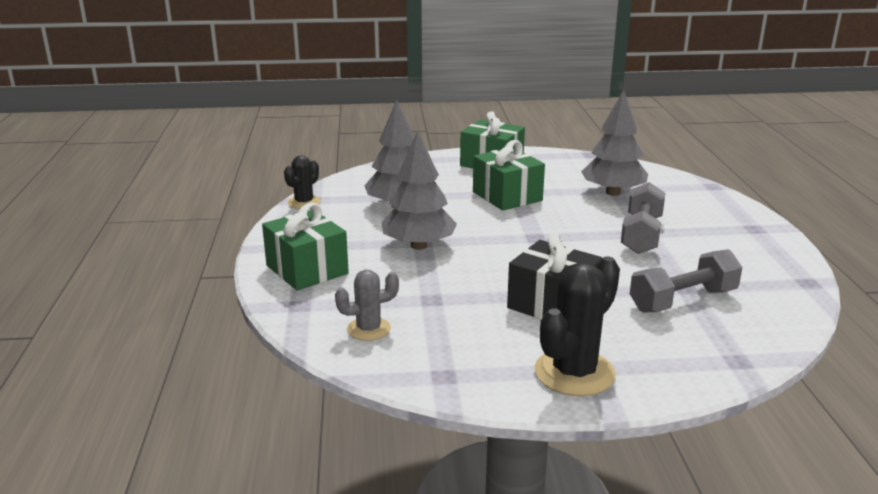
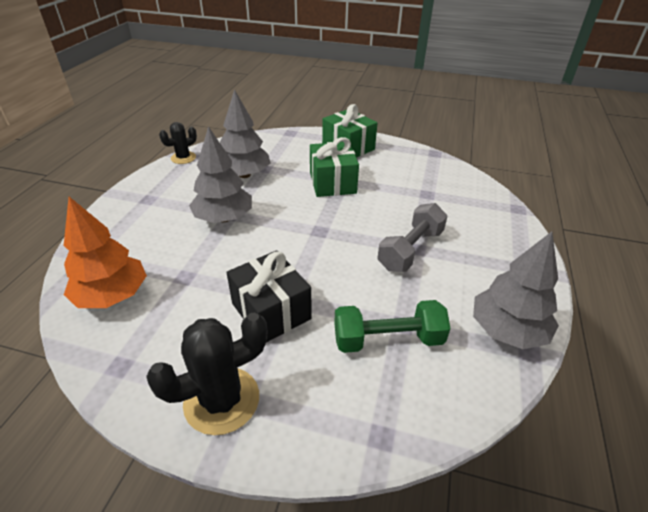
camera: 20 degrees right, 15 degrees up
green gift [262,203,349,291] -> none
grey cactus [335,270,399,341] -> orange tree [64,197,147,308]
grey tree [581,90,648,196] -> grey tree moved to [473,232,559,349]
grey dumbbell [630,249,742,313] -> green dumbbell [334,300,450,353]

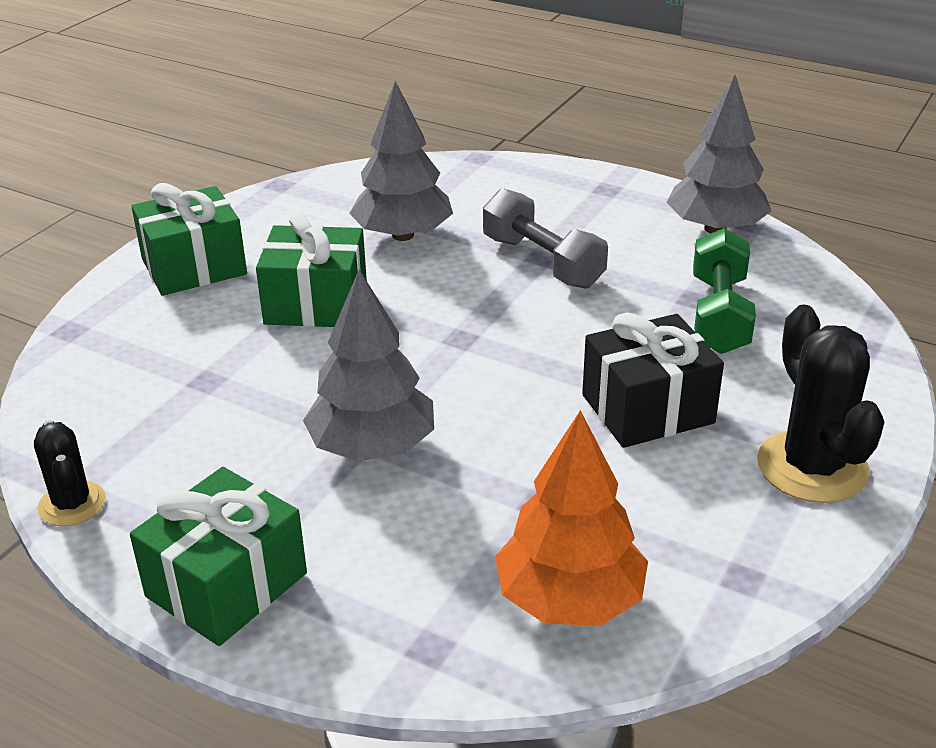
camera: 75 degrees left, 5 degrees down
grey tree [220,89,270,178] -> grey tree moved to [349,81,453,241]
none -> green gift [130,467,307,646]

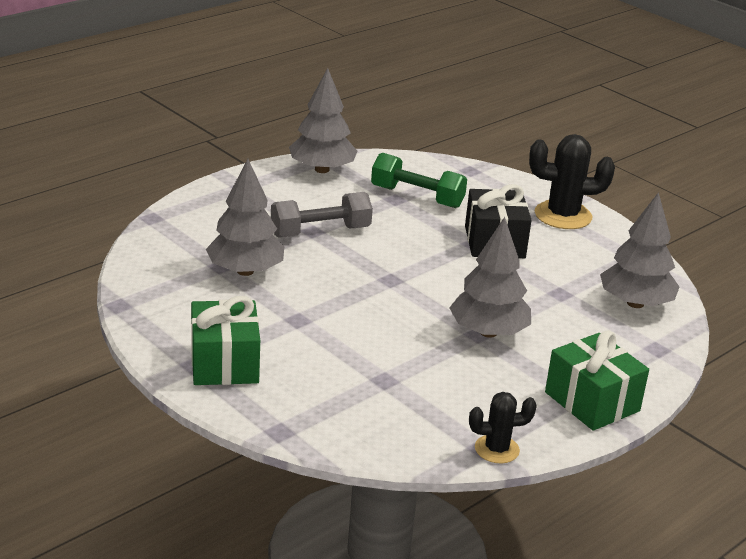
camera: 75 degrees left, 5 degrees down
green gift [256,212,367,327] -> none
orange tree [495,410,648,626] -> grey tree [600,192,679,308]

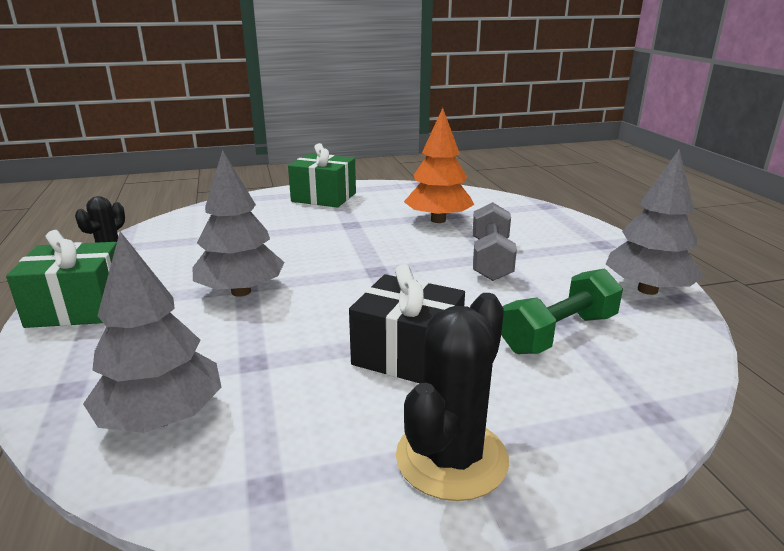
camera: 120 degrees right, 5 degrees down
grey tree [206,159,284,276] -> orange tree [404,108,474,223]

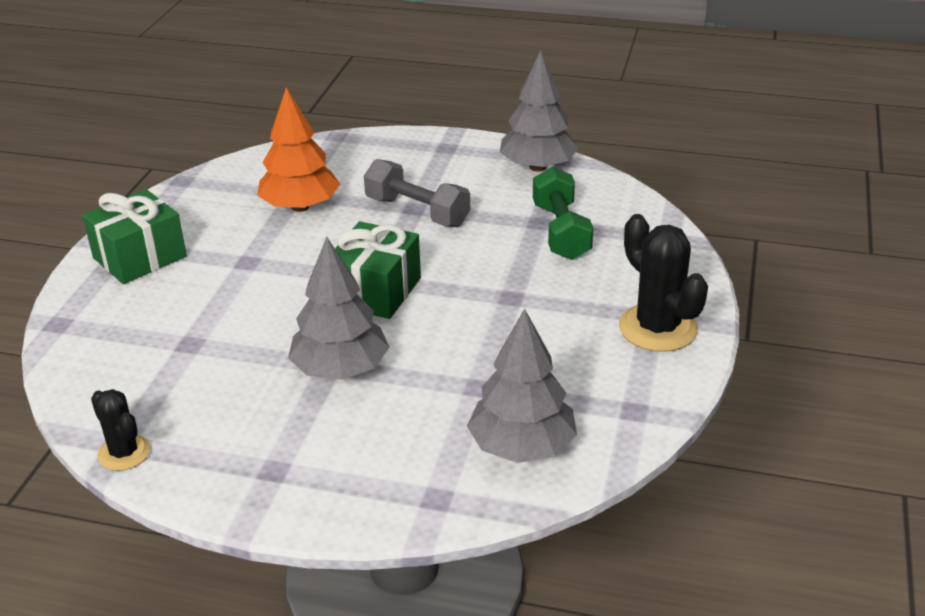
camera: 60 degrees left, 10 degrees up
green gift [6,230,117,328] -> green gift moved to [335,221,421,319]
black gift [349,264,465,383] -> none

